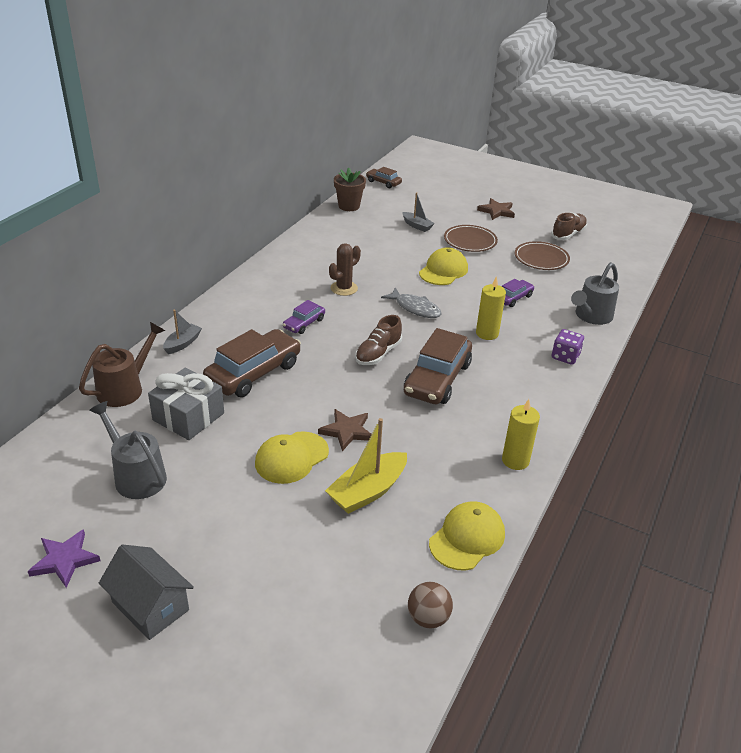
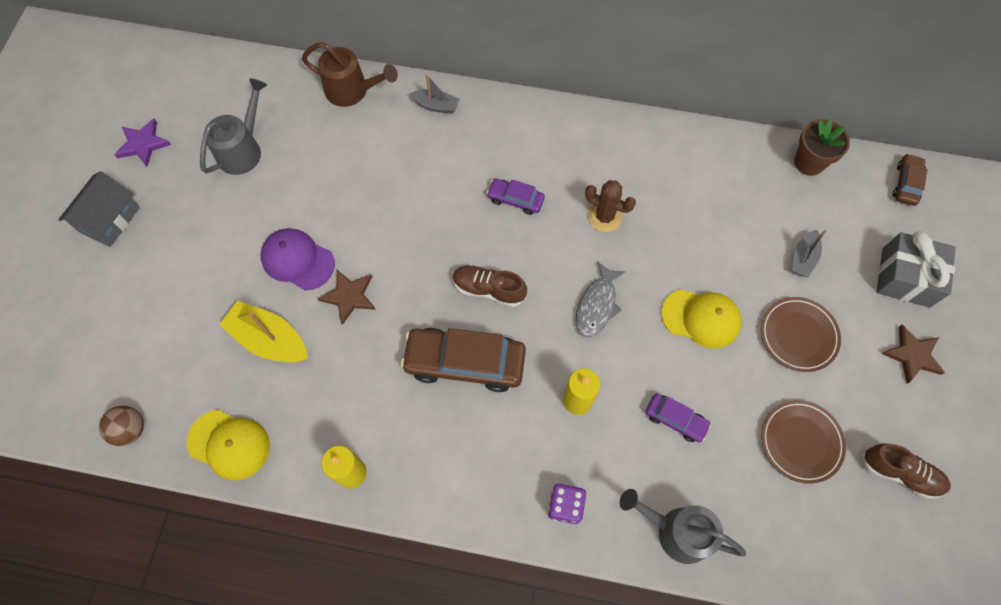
camera: 75 degrees right, 30 degrees up
grey gift [148,368,224,440] -> grey gift moved to [877,231,956,308]
brown car [203,329,301,397] -> none
yellow cap [255,431,329,484] -> purple cap [261,228,335,290]

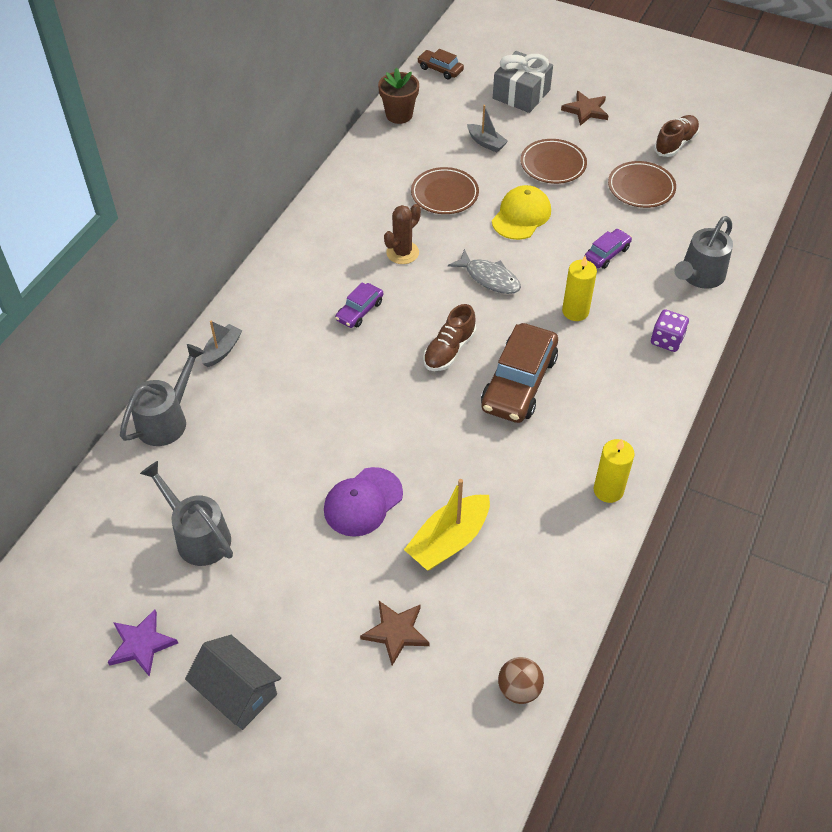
camera: 75 degrees left, 15 degrees down
yellow cap [187,410,270,480] -> none
brown watering can [302,42,398,107] -> grey watering can [120,344,205,446]
brown star [317,269,376,325] -> brown star moved to [360,601,430,665]
none -> brown plate [411,167,479,214]

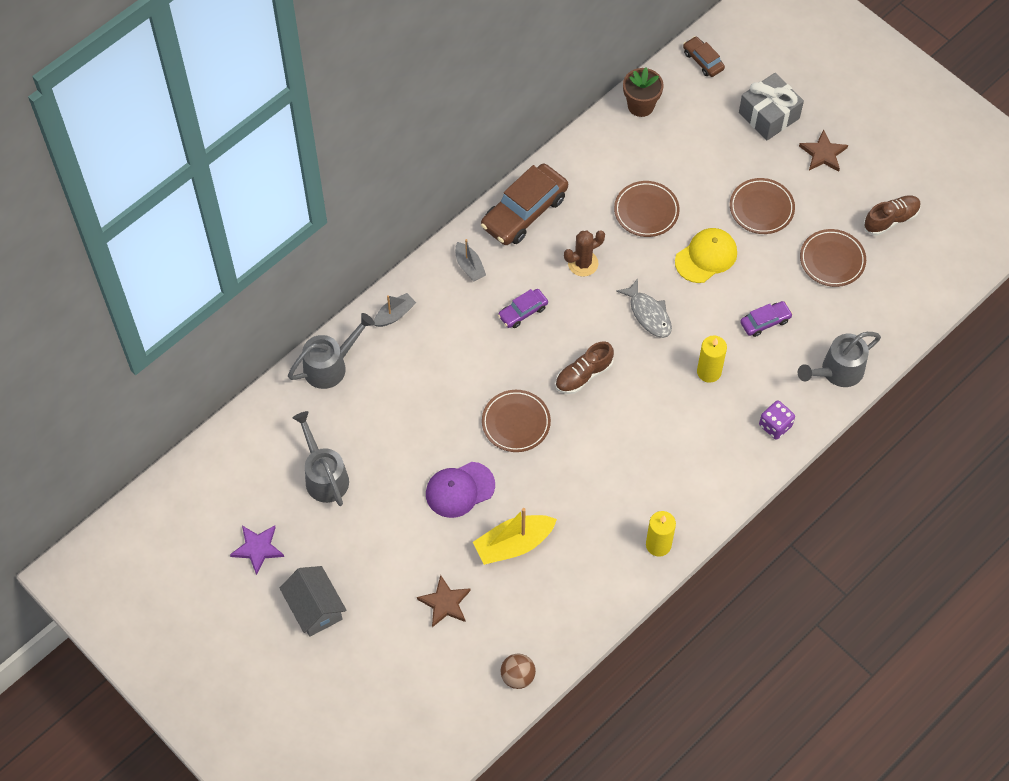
camera: 20 degrees right, 10 degrees up
grey boat [467,105,508,153] -> grey boat moved to [455,239,486,281]
brown car [481,323,558,423] -> brown car moved to [481,163,568,245]
none -> brown plate [482,390,551,452]

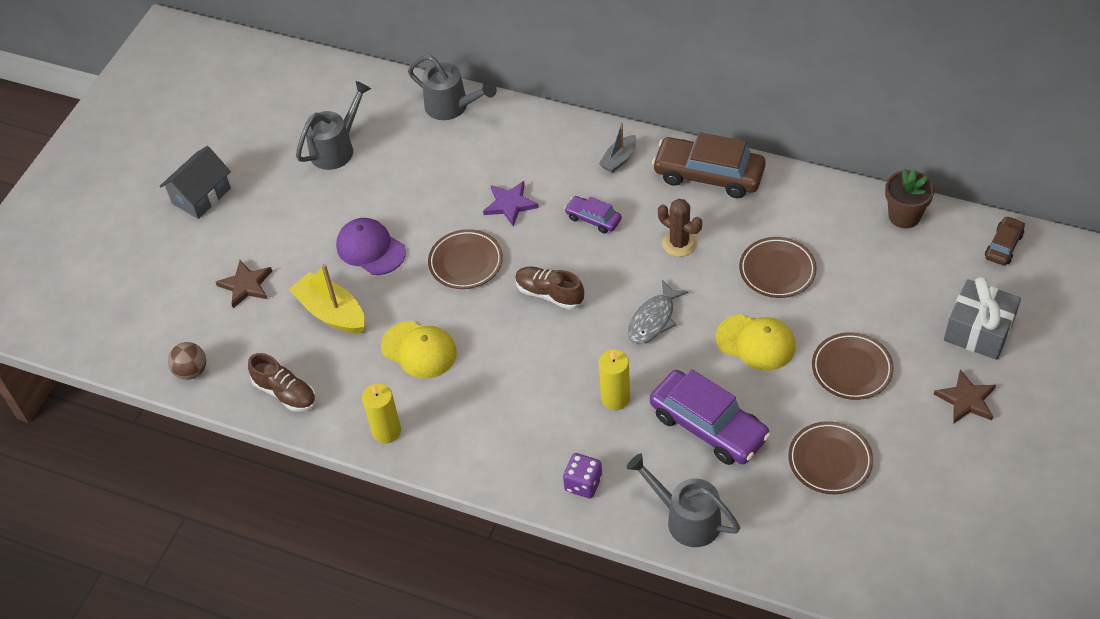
camera: 70 degrees right, 10 degrees down
purple star [230,525,284,575] -> purple star moved to [483,181,539,226]
grey boat [374,293,416,327] -> none
purple car [740,301,793,337] -> purple car [650,369,771,465], size x1.95
brown shoe [863,196,921,236] -> brown shoe moved to [248,353,316,412]
none -> yellow cap [381,321,457,379]

